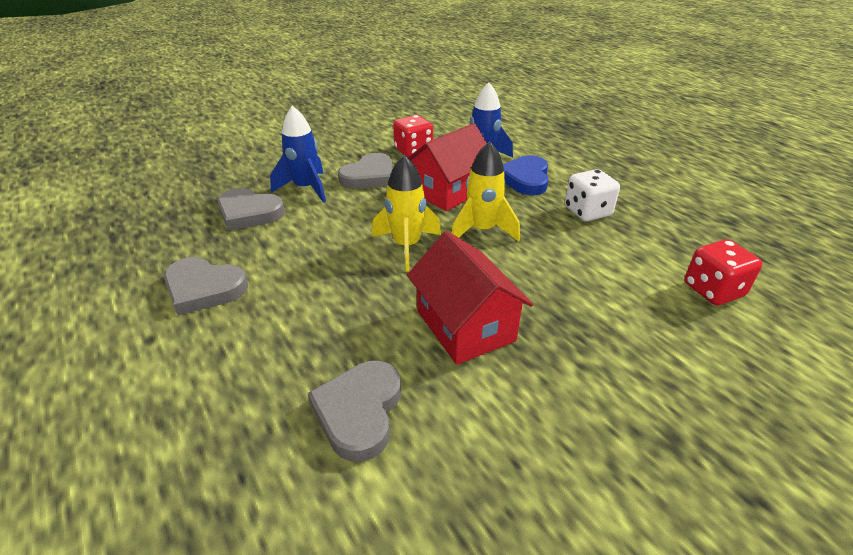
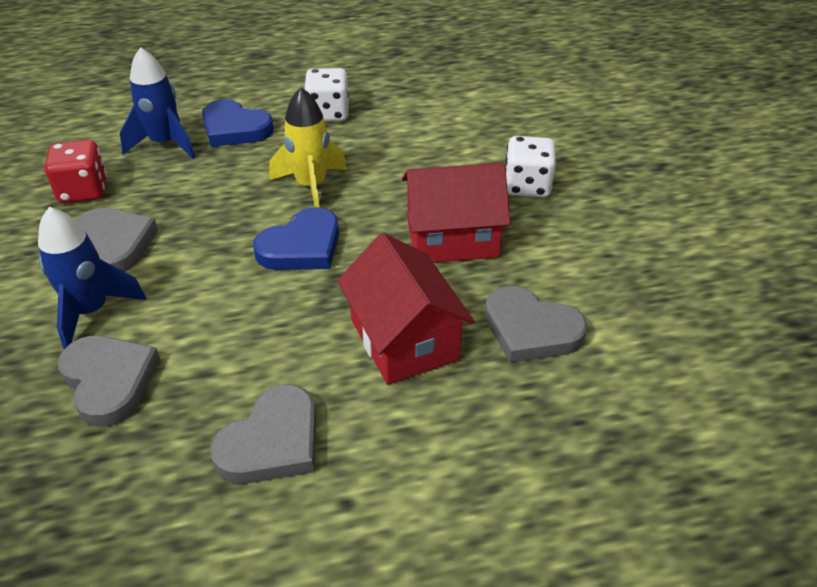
camera: 70 degrees left, 5 degrees up
grey heart [218,188,285,230] -> grey heart turned 75 degrees counterclockwise [58,336,160,427]
yellow rocket [372,155,441,271] -> blue heart [253,207,339,270]
red house [408,123,487,211] -> red house moved to [337,233,474,385]
red dice [684,239,763,305] -> none
none -> white dice [505,136,556,198]

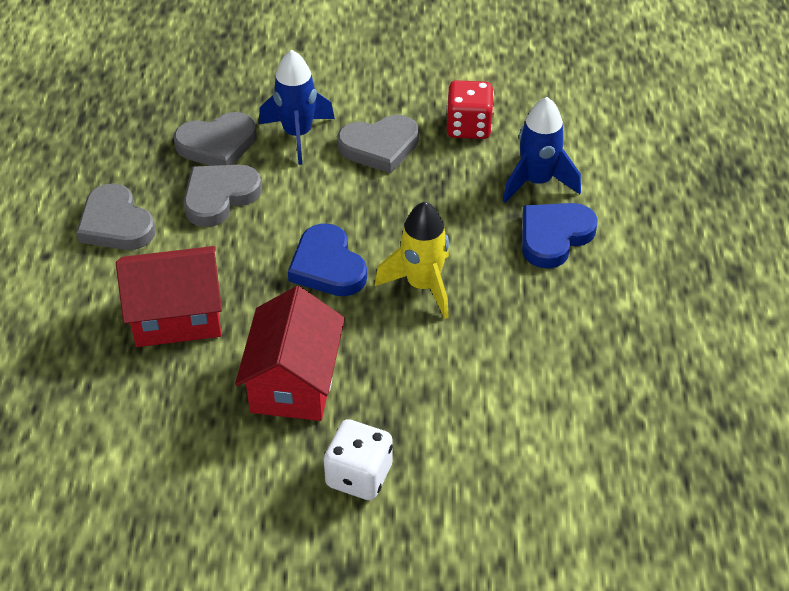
camera: 105 degrees right, 5 degrees up
white dice [304,68,349,121] -> none
grey heart [485,286,587,363] -> grey heart moved to [184,164,262,227]

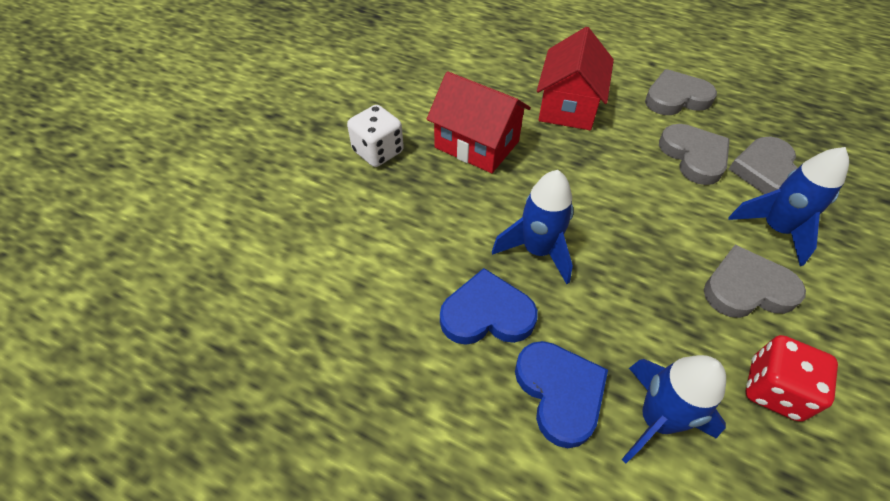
camera: 115 degrees right, 5 degrees up
blue heart [288,223,367,296] -> blue heart moved to [440,268,538,345]
grey heart [337,115,419,173] -> grey heart turned 75 degrees clockwise [704,245,806,318]
yellow rocket [375,202,449,319] -> blue rocket [492,170,574,284]

